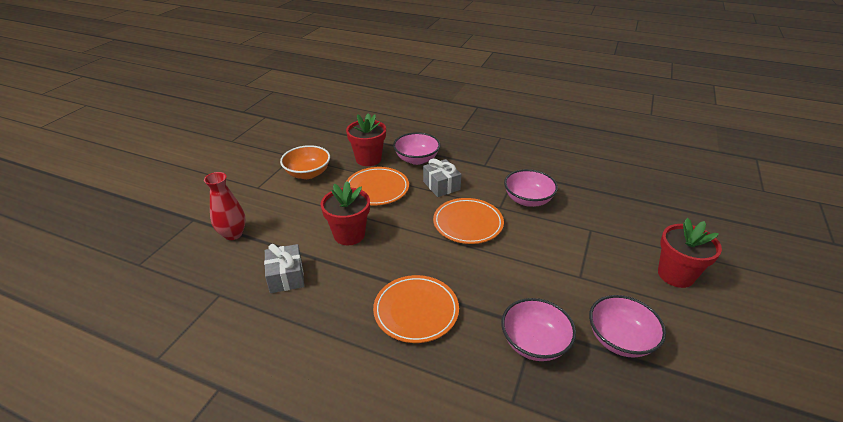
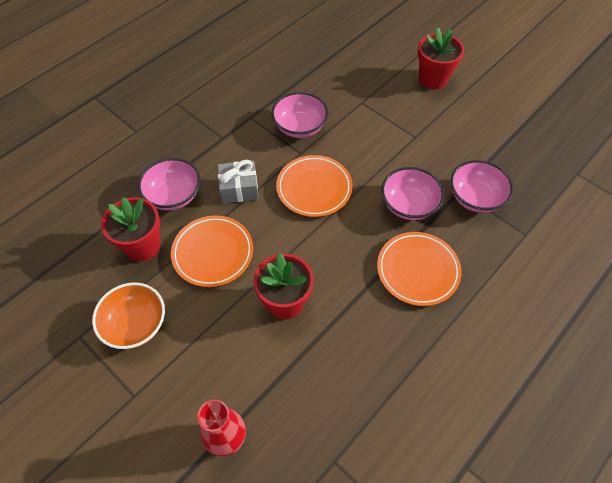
camera: 70 degrees left, 20 degrees up
grey gift [264,244,304,293] -> none
pink bowl [589,295,666,357] -> pink bowl moved to [381,167,444,220]

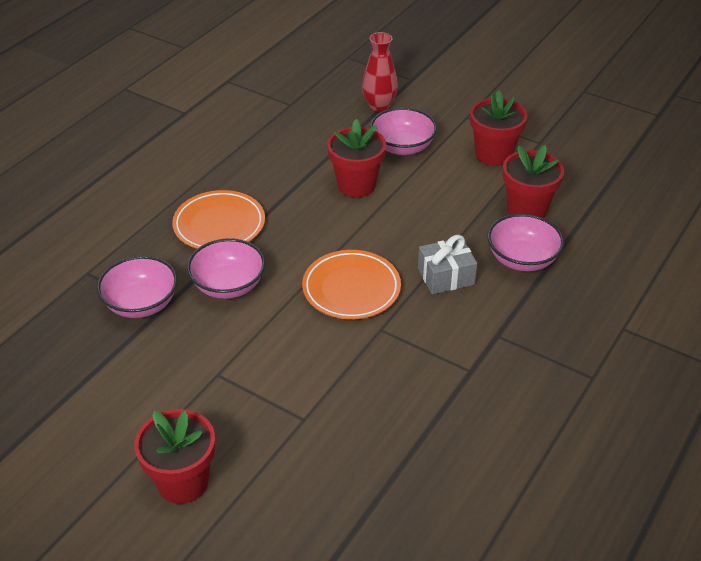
camera: 170 degrees right, 15 degrees down
orange bowl [92,282,165,349] -> red flower pot [470,91,528,166]
orange plate [171,215,253,287] -> none
pink bowl [272,92,328,138] -> pink bowl moved to [370,107,437,155]

